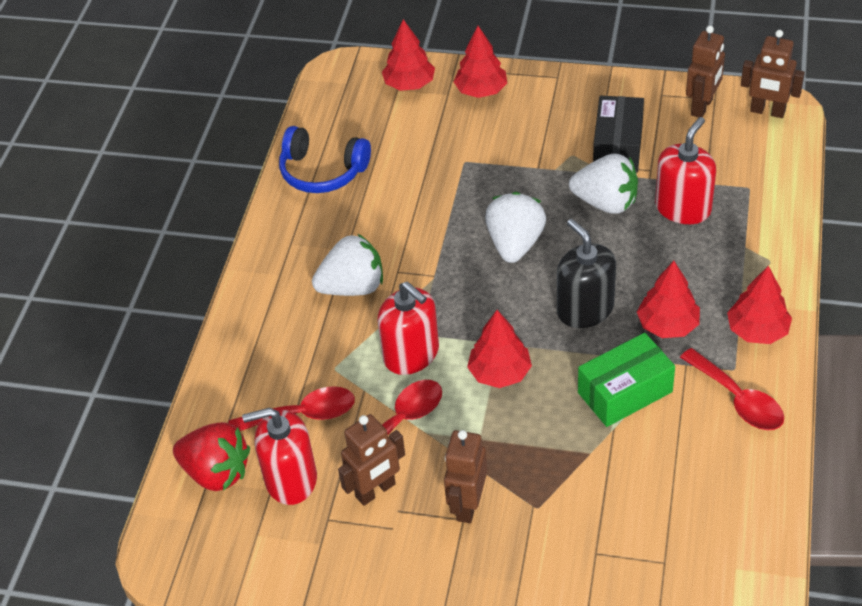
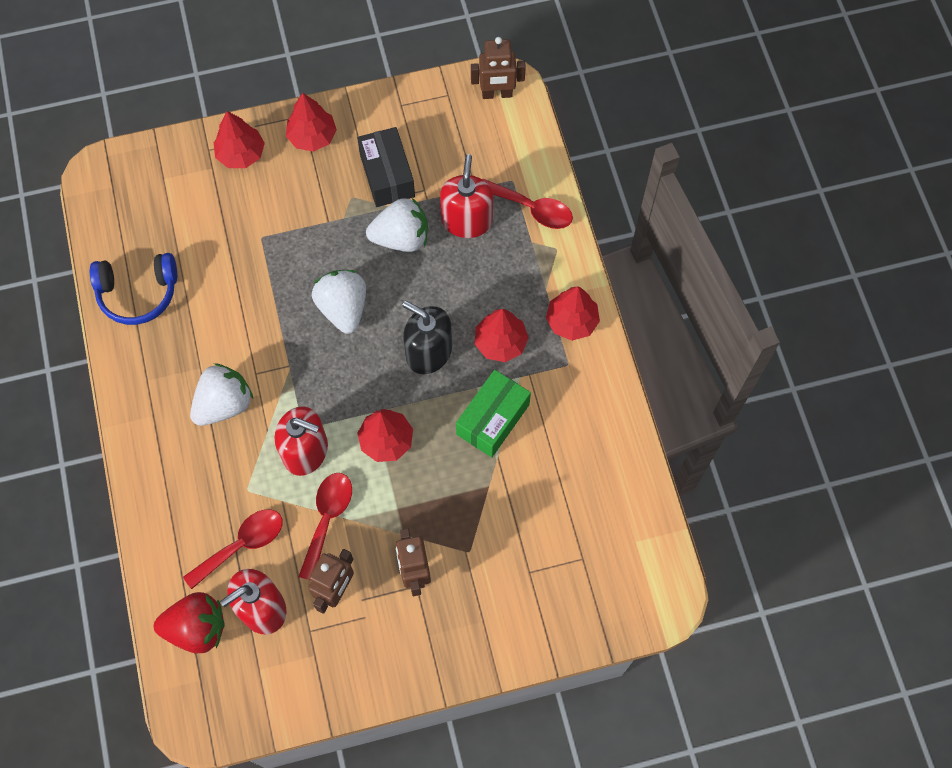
camera: 30 degrees left, 20 degrees up
red tree [382,19,435,91] -> red tree moved to [286,93,337,152]
red spoon [680,348,784,430] -> red spoon moved to [482,179,573,229]
brown robot [686,26,725,118] -> none

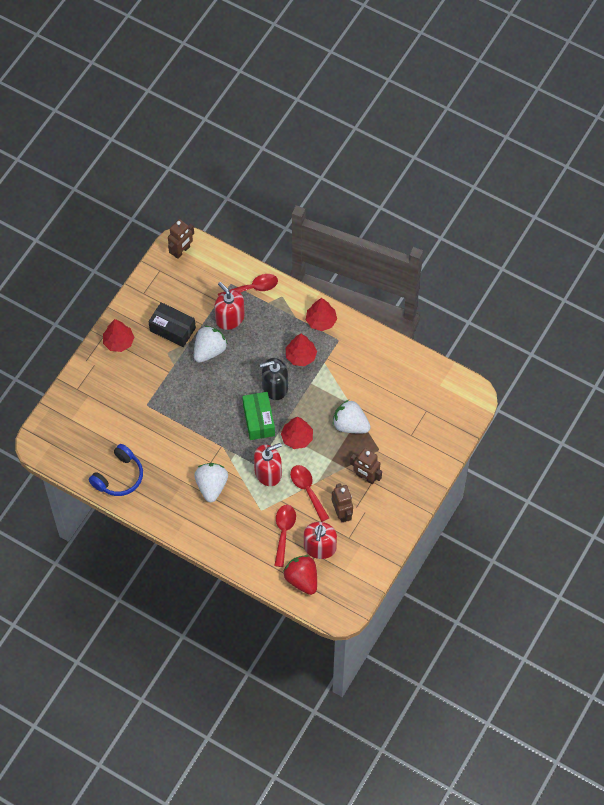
camera: 45 degrees left, 5 degrees down
red strawberry [154,592,225,653] -> red strawberry turned 75 degrees counterclockwise [283,555,317,595]
red tree [214,111,265,168] -> none
white strawberry [312,270,366,334] -> white strawberry moved to [333,400,371,433]
green box [456,370,531,457] -> green box moved to [242,392,275,440]

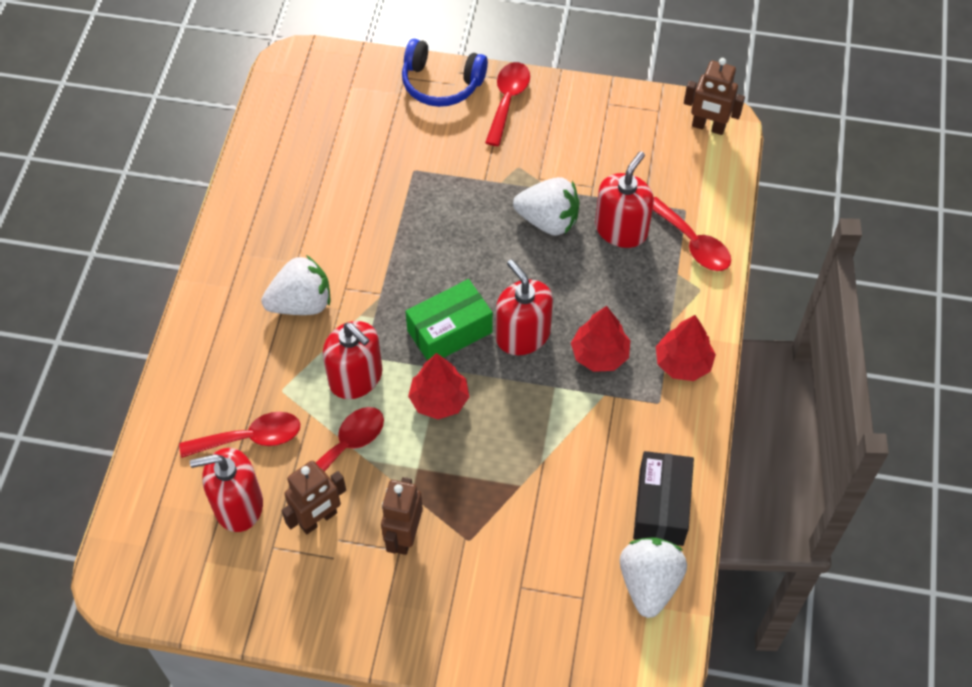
camera: 70 degrees right, 5 degrees down
blue headphones [89,444,143,496] -> blue headphones moved to [402,39,488,107]
red tree [103,319,134,352] -> red spoon [485,62,530,146]
black box [148,302,196,347] -> black box moved to [633,451,694,546]
black soap dispenser [260,358,288,400] -> red soap dispenser [496,259,553,355]
red strawberry [283,555,317,595] -> none
white strawberry [333,400,371,433] -> white strawberry moved to [620,537,687,618]

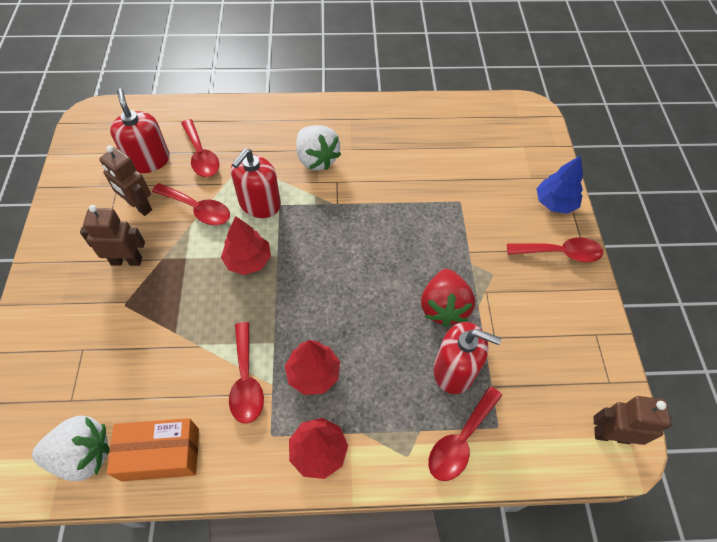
camera: 75 degrees right, 0 degrees up
blue headphones [402,39,488,107] -> blue tree [536,155,583,214]
green box [405,279,493,361] -> none
red soap dispenser [496,259,553,355] -> none
white strawberry [513,177,580,236] -> red strawberry [421,269,475,327]
black box [633,451,694,546] -> orange box [107,418,199,481]
brown robot [684,58,745,135] -> brown robot turned 90 degrees clockwise [593,396,672,445]
none -> red spoon [229,322,264,424]

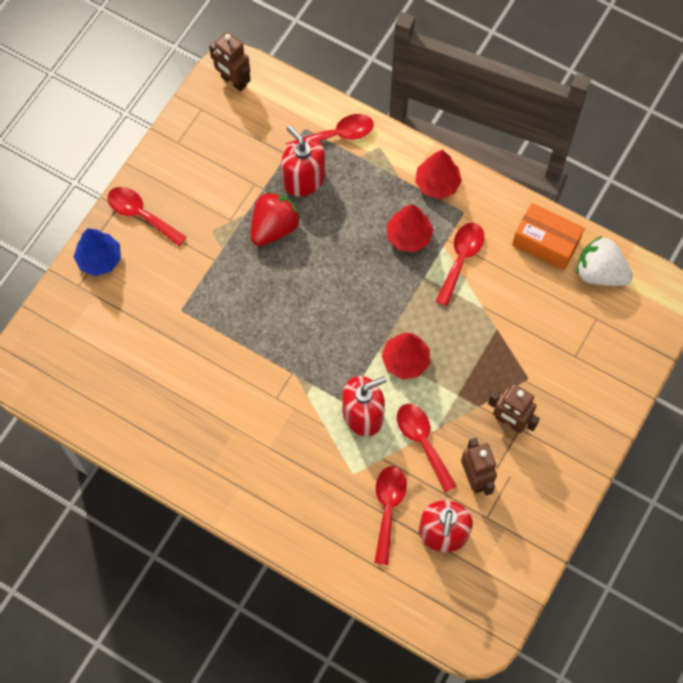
camera: 145 degrees left, 10 degrees up
white strawberry [296,125,341,170] -> none

